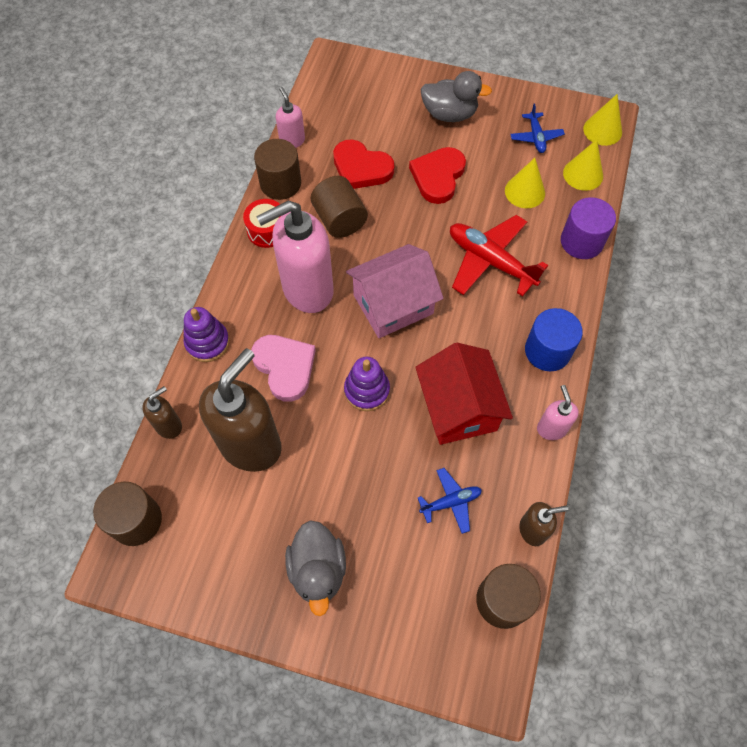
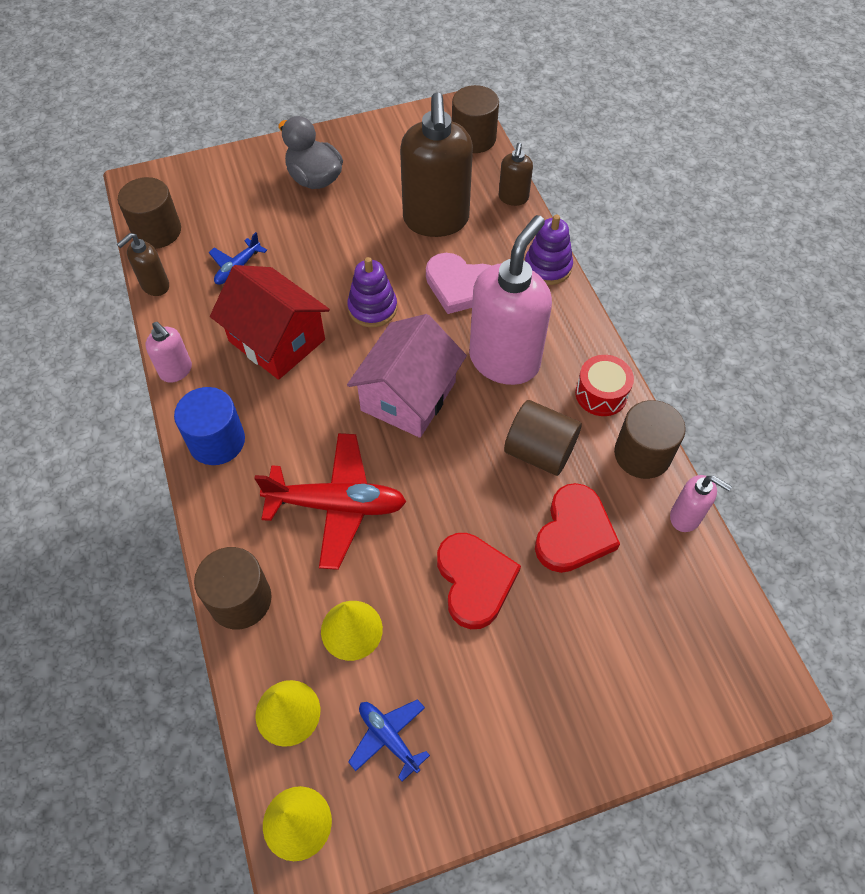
camera: 145 degrees right, 5 degrees down
red heart [333,139,394,189] -> red heart turned 120 degrees clockwise [535,483,620,573]
grey duck [421,71,492,122] -> none
purple cylinder [561,197,616,259] -> brown cylinder [194,547,272,630]

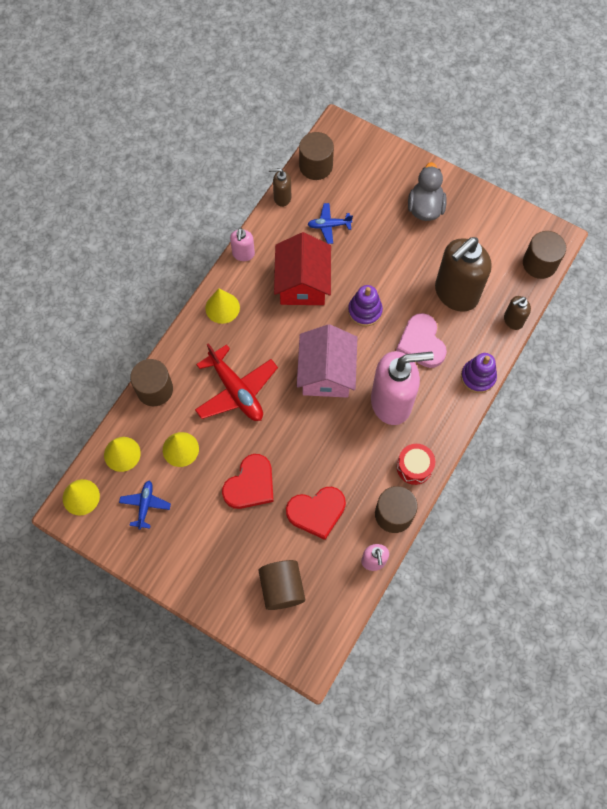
camera: 50 degrees right, 10 degrees up
blue cylinder [174,387,245,465] -> yellow cone [205,288,240,324]
pink house [347,314,467,438] -> pink house turned 75 degrees counterclockwise [297,324,357,398]
brown cylinder [504,400,582,476] -> brown cylinder moved to [258,560,305,610]

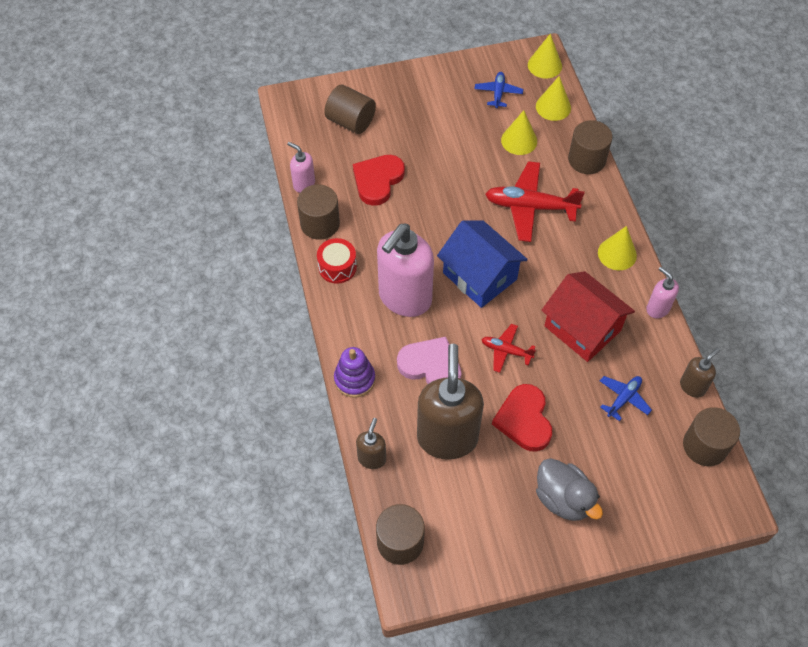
camera: 135 degrees right, 10 degrees down
blue plane [119,481,171,530] -> blue plane turned 135 degrees counterclockwise [474,72,523,108]
red heart [222,454,274,509] -> red heart moved to [492,384,552,452]
pink house [297,324,357,398] -> blue house [437,220,528,308]
purple stacking toy [348,285,383,327] -> red plane [481,324,536,373]

